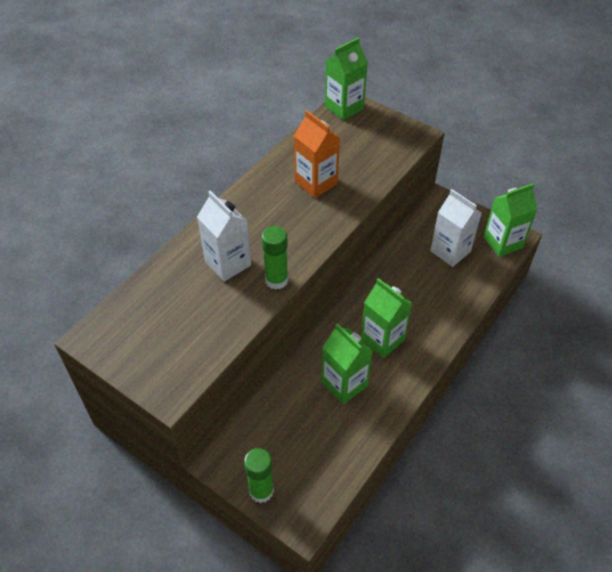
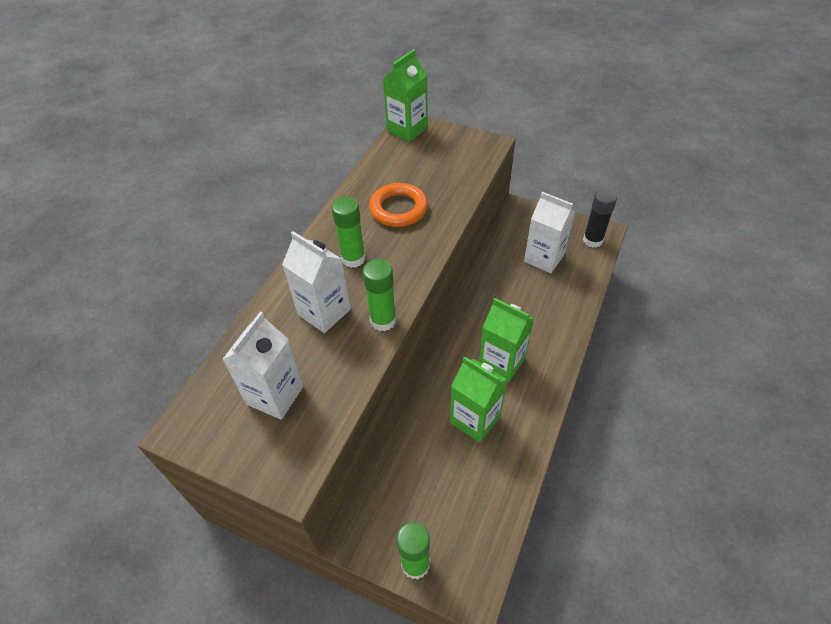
camera: 10 degrees left, 0 degrees up
orange carton [294,110,340,198] -> orange ring [369,183,428,227]
green carton [483,183,537,257] -> black glue stick [583,189,617,248]
none -> white carton [222,312,304,420]
none -> green glue stick [332,197,365,268]

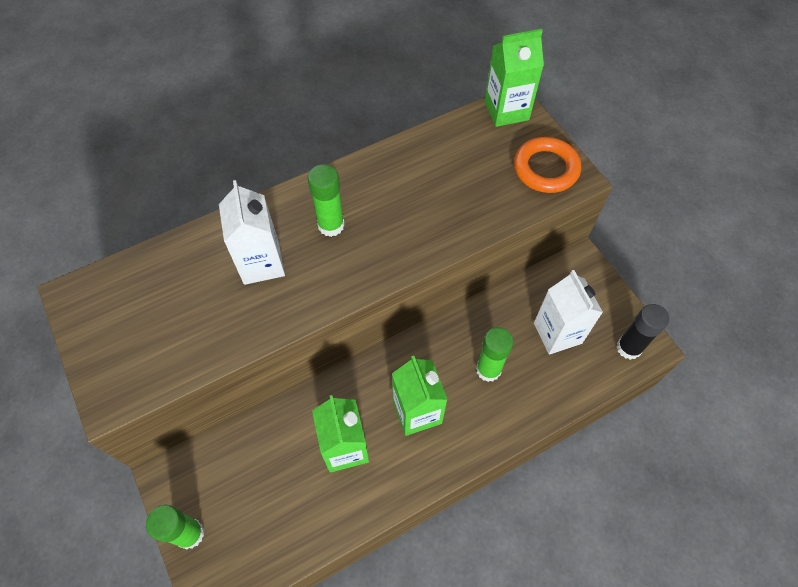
camera: 35 degrees right, 10 degrees up
white carton [222,312,304,420] -> none
green glue stick [363,259,396,331] -> green glue stick moved to [476,327,514,382]
orange ring [369,183,428,227] -> orange ring moved to [514,137,581,193]

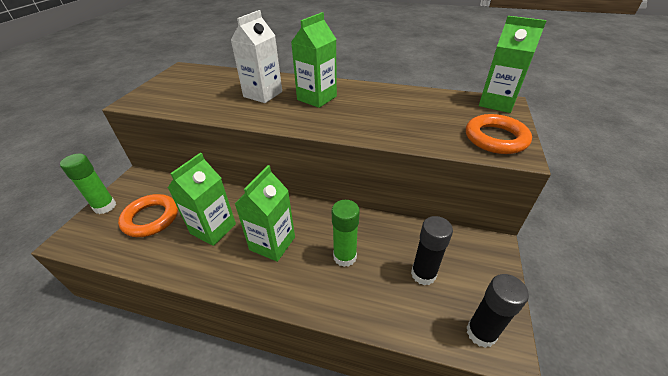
camera: 45 degrees right, 20 degrees down
green glue stick [308,164,345,237] -> green carton [291,12,337,108]
white carton [534,270,603,355] -> black glue stick [411,216,453,285]
none -> orange ring [118,194,178,237]

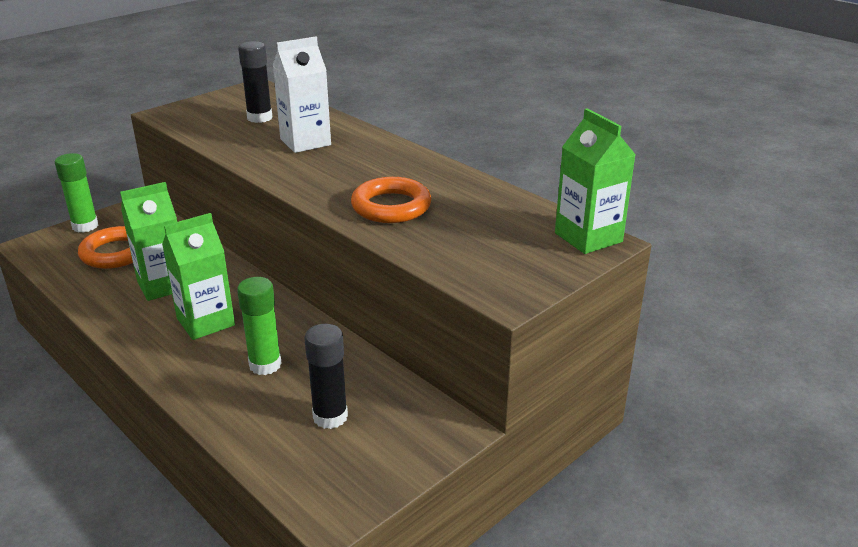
camera: 30 degrees right, 10 degrees down
green carton [291,12,337,108] -> none
orange ring [466,114,532,154] -> orange ring moved to [351,177,431,223]
black glue stick [466,274,529,348] -> black glue stick moved to [238,41,272,123]

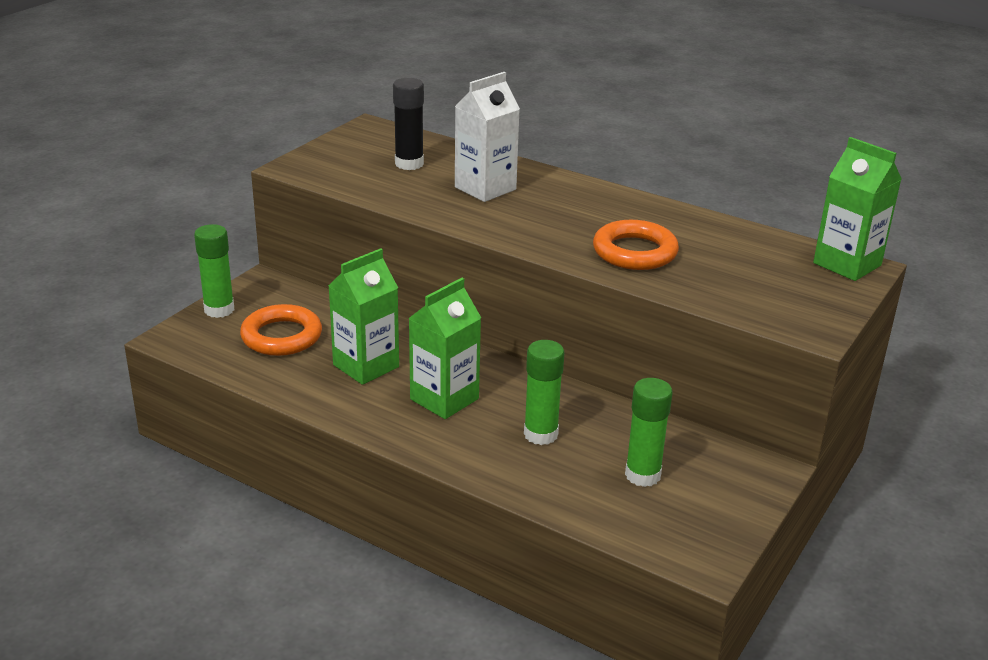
camera: 15 degrees left, 0 degrees up
black glue stick [305,324,348,429] -> green glue stick [625,378,673,487]

